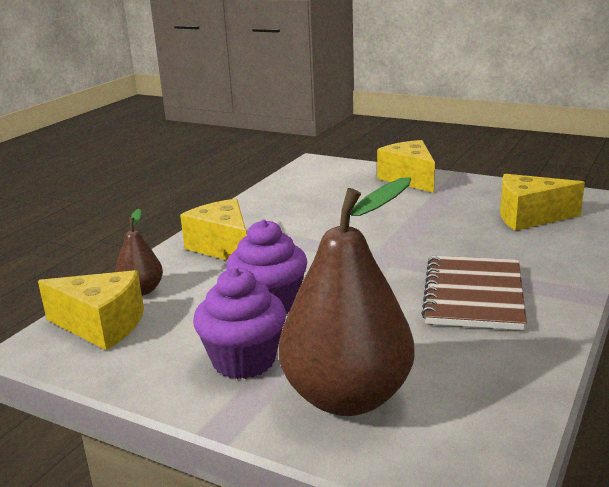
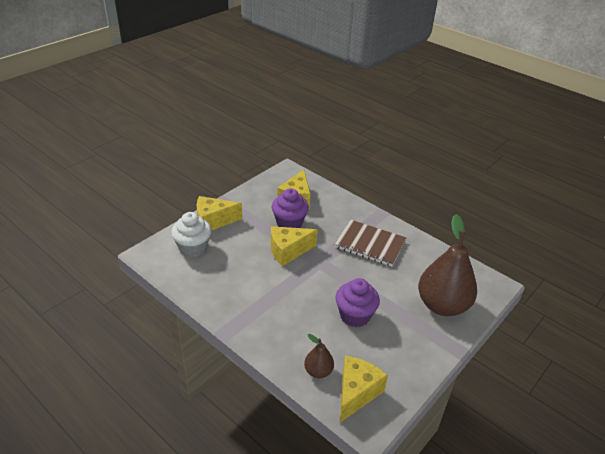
camera: 80 degrees left, 15 degrees up
yellow cheese [180,199,247,260] -> yellow cheese moved to [271,226,318,266]
purple cupcake [193,267,286,379] -> purple cupcake moved to [272,188,309,228]
none -> white cupcake [171,212,212,257]

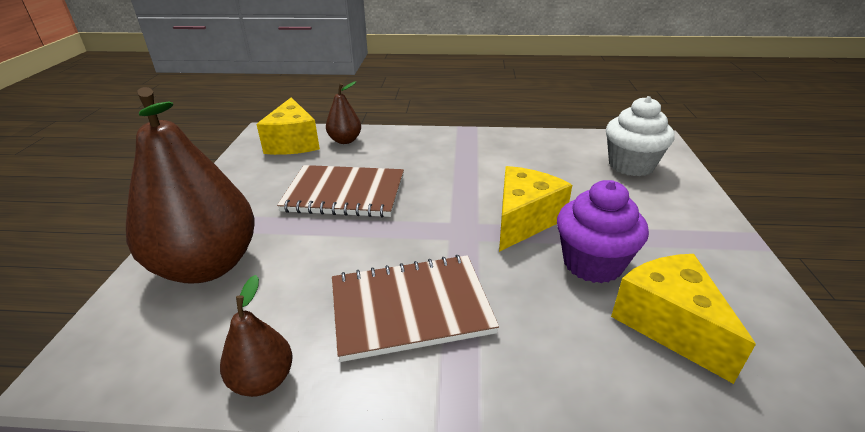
camera: 145 degrees right, 5 degrees down
yellow cheese [197,196,242,230] -> none
purple cupcake [335,278,380,327] -> brown notebook [277,165,404,217]
none -> brown pear [220,275,293,397]

